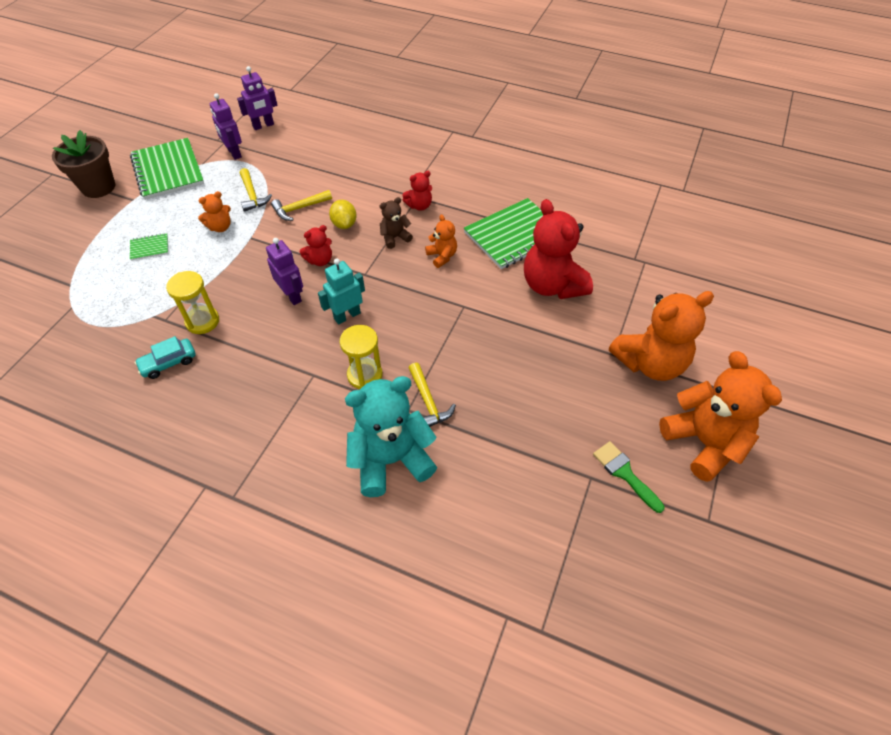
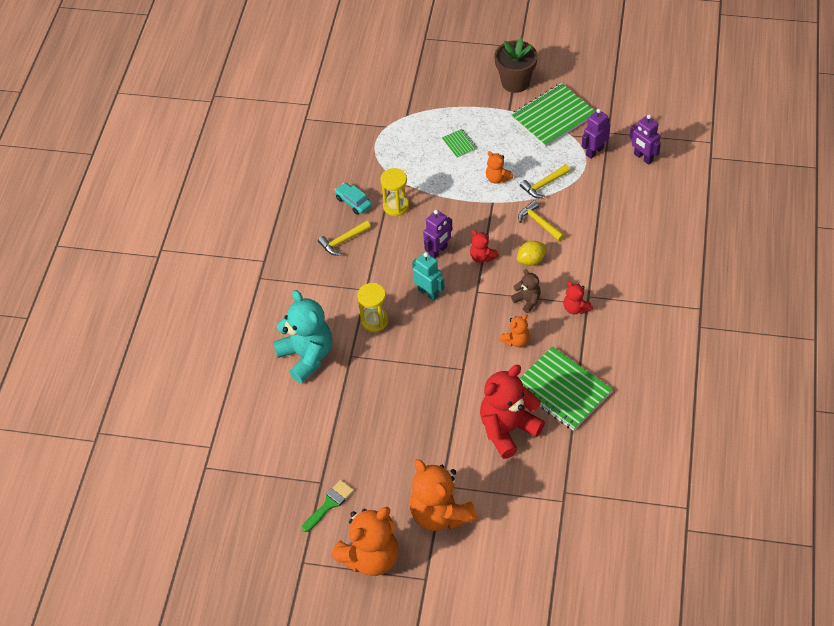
camera: 80 degrees right, 0 degrees up
yellow hammer [409,363,456,427] -> yellow hammer moved to [318,220,371,255]

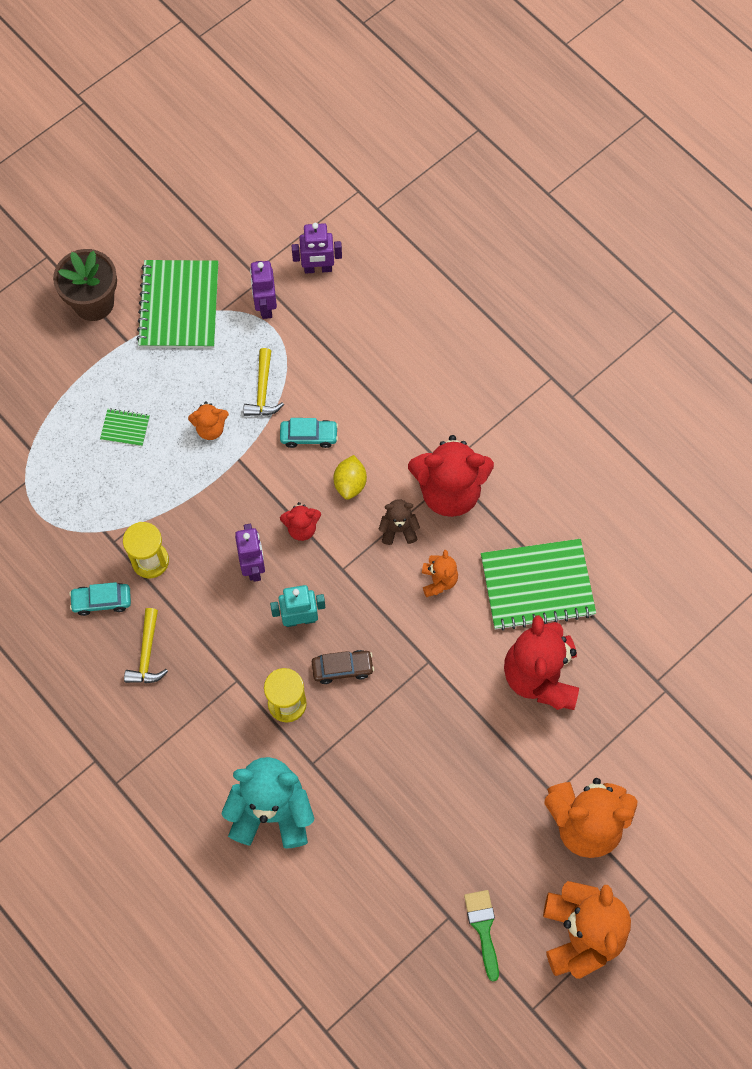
camera: 55 degrees left, 15 degrees up
yellow hammer [518,200,565,241] -> turquoise car [280,418,338,448]
red teddy bear [564,281,593,314] -> red teddy bear [408,435,494,517], size x2.07
none -> brown car [312,650,374,684]

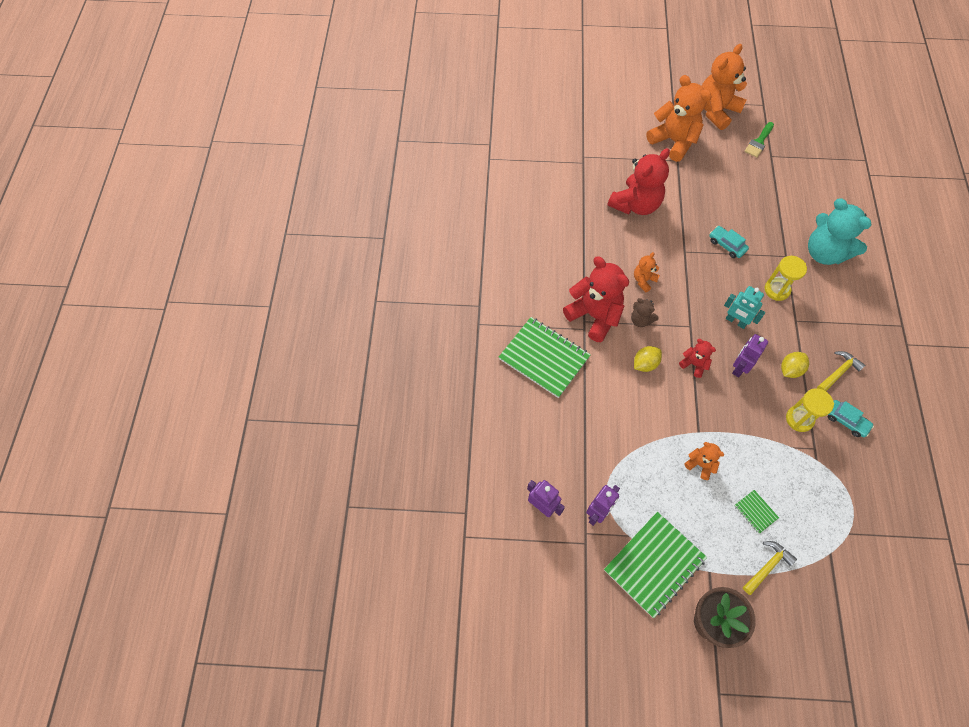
camera: 135 degrees left, 5 degrees down
yellow hammer [243,348,284,416] -> yellow hammer moved to [743,541,797,595]
turquoise car [280,418,338,448] -> turquoise car moved to [709,226,749,258]
brown car [312,650,374,684] -> none
green notebook [481,539,596,631] -> green notebook moved to [499,317,591,398]
none -> yellow lemon [781,352,809,378]

